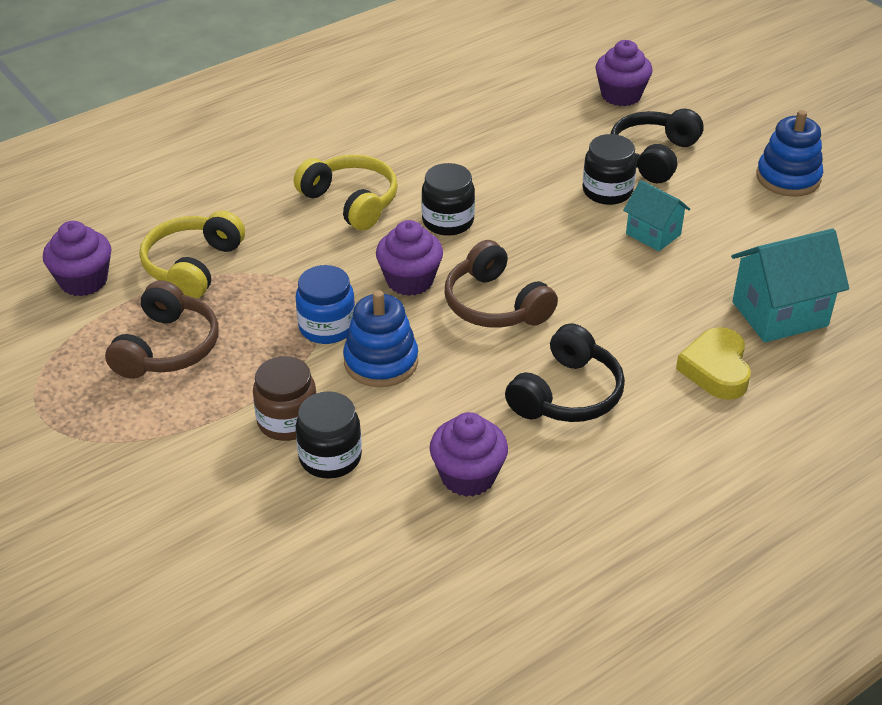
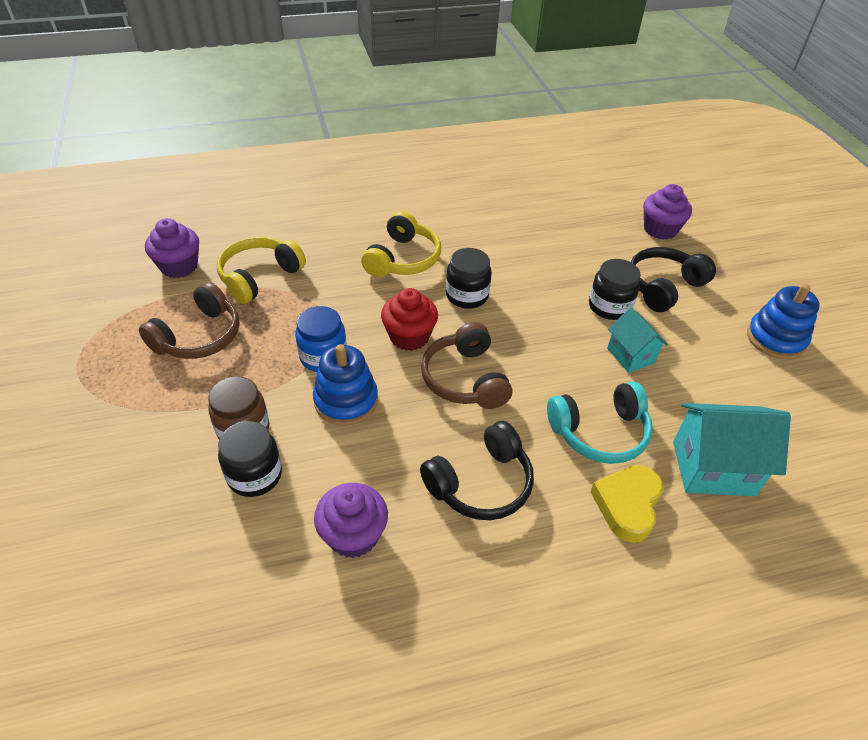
camera: 20 degrees right, 5 degrees up
yellow headphones [294,155,398,231] -> yellow headphones turned 45 degrees clockwise [361,211,441,277]
purple cupcake [376,220,443,296] -> red cupcake [381,288,438,351]
none -> turquoise headphones [547,381,653,464]

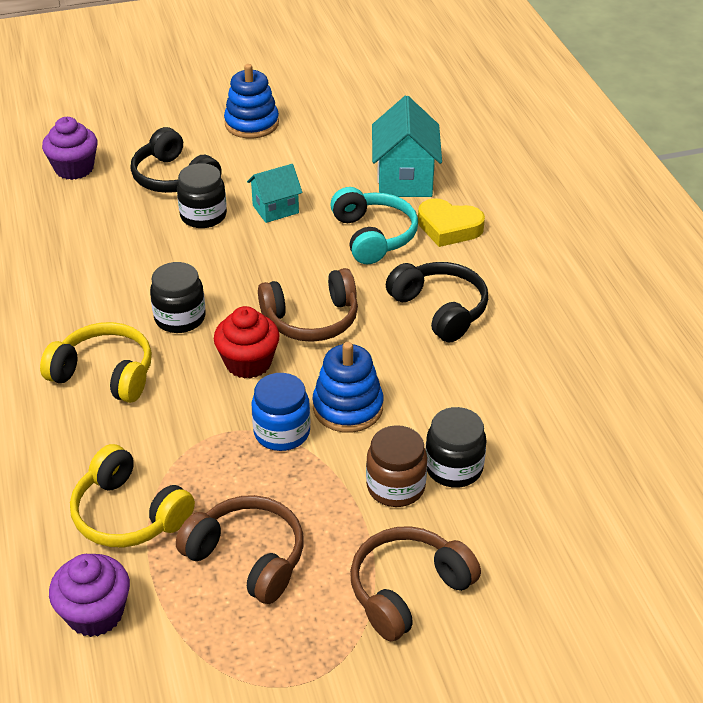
camera: 90 degrees left, 5 degrees down
purple cupcake [314,483,388,558] -> none
none -> brown headphones [350,526,481,641]

